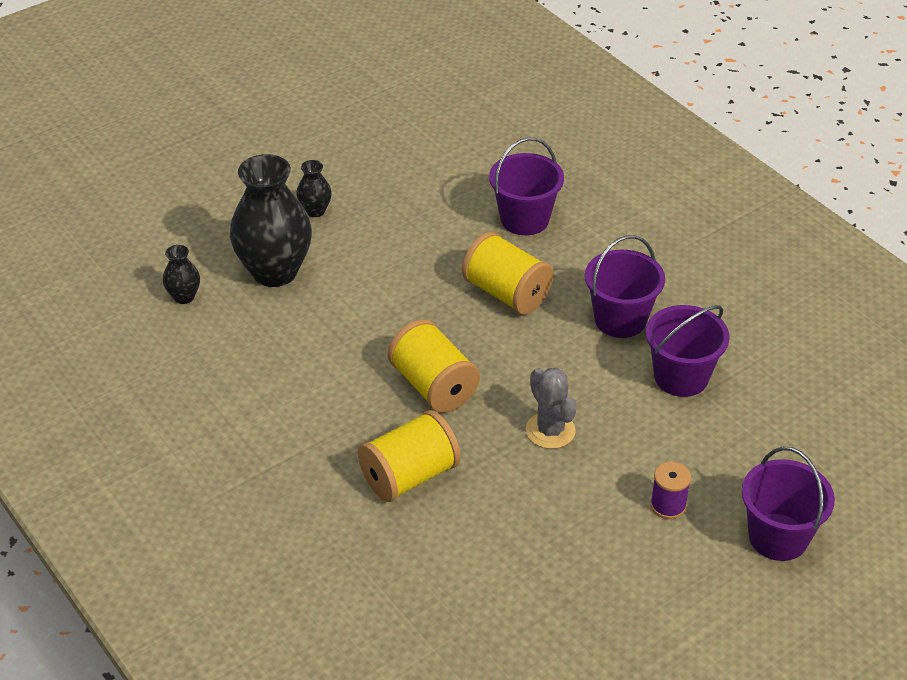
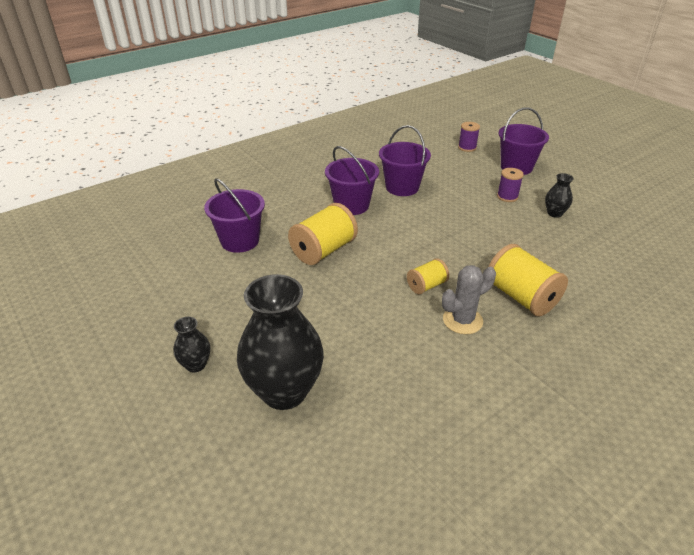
camera: 90 degrees left, 5 degrees down
black vase [163,245,200,304] -> black vase moved to [545,173,574,218]
yellow spool [388,319,480,413] -> yellow spool [407,258,449,294], size x0.56
grey cactus [526,368,577,449] -> grey cactus moved to [442,265,496,334]
none -> purple spool [458,122,480,152]

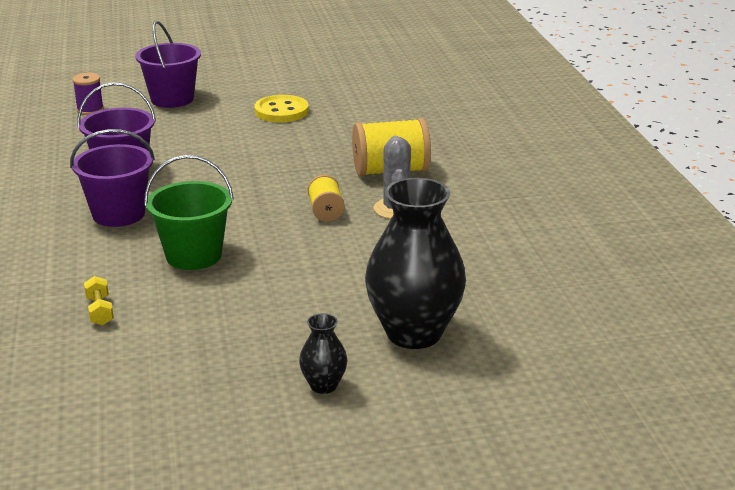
camera: 65 degrees left, 10 degrees down
purple bucket [204,178,265,253] -> yellow dumbbell [84,276,114,325]
yellow spool [288,203,358,265] -> green bucket [144,155,234,270]
purple spool [497,168,524,202] -> none
black vase [545,173,574,218] -> yellow button [255,95,309,122]

